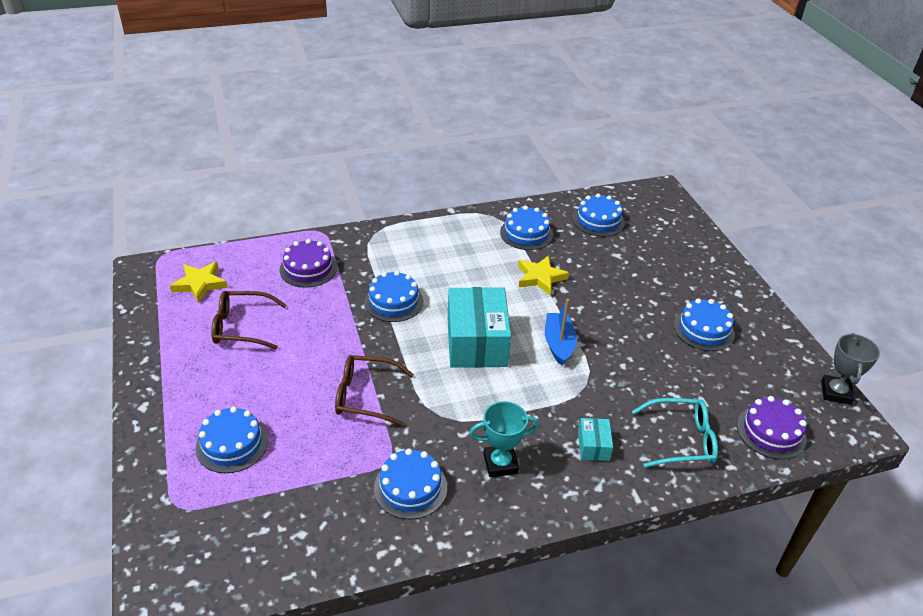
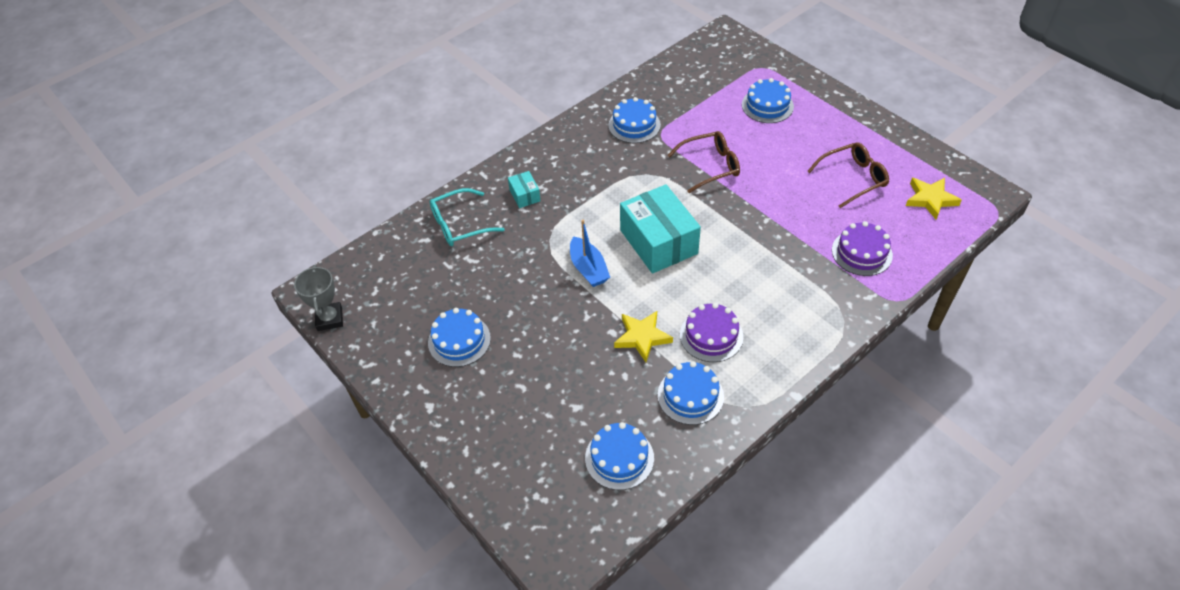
camera: 160 degrees right, 10 degrees up
blue cake [364,271,423,322] -> none
turquoise trophy [469,401,539,477] -> none
purple cake [737,396,807,459] -> purple cake moved to [680,303,743,362]

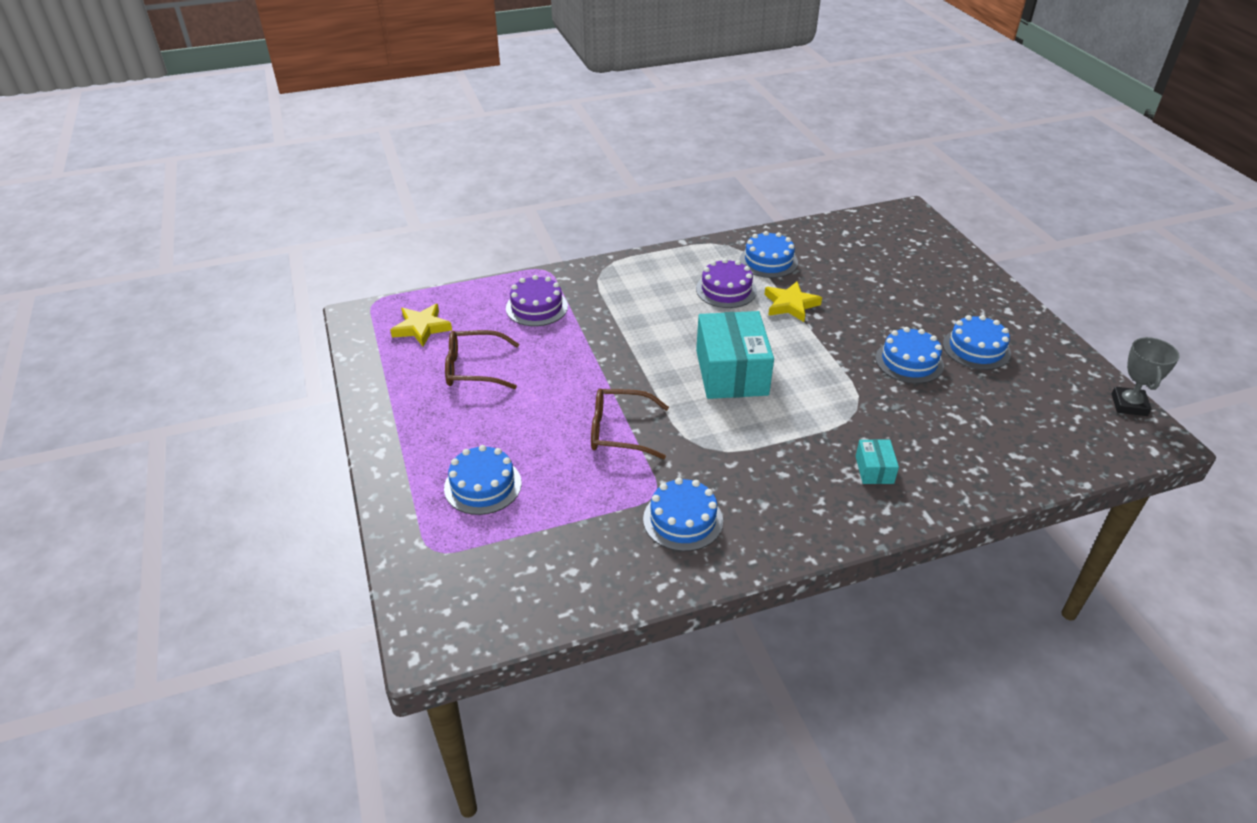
camera: 160 degrees left, 10 degrees down
turquoise glasses [430,188,505,246] -> none
blue boat [570,220,610,287] -> none
blue cake [585,422,654,490] -> blue cake moved to [876,327,944,384]

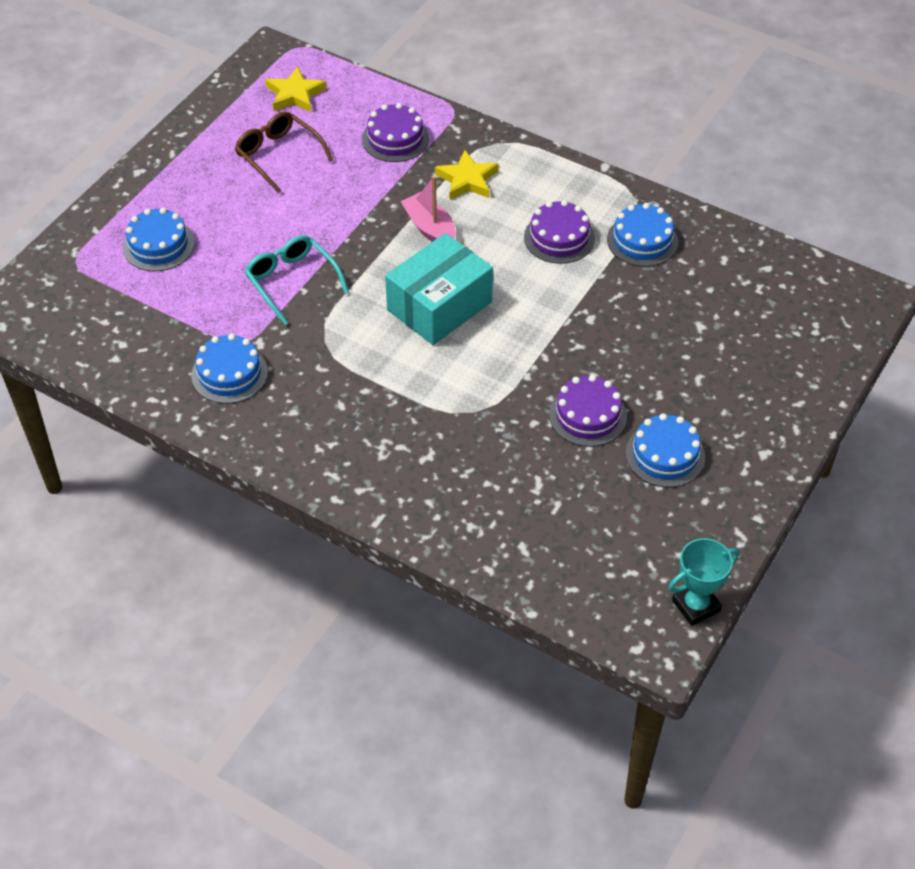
camera: 50 degrees right, 10 degrees up
brown glasses [591,389,669,459] -> turquoise glasses [245,235,349,325]
yellow star [764,281,822,322] -> yellow star moved to [435,150,499,200]
turquoise box [855,439,899,484] -> none
blue cake [876,327,944,384] -> purple cake [549,375,627,447]
grey trophy [1112,337,1180,416] -> turquoise trophy [668,538,739,626]
none -> pink boat [401,176,456,242]

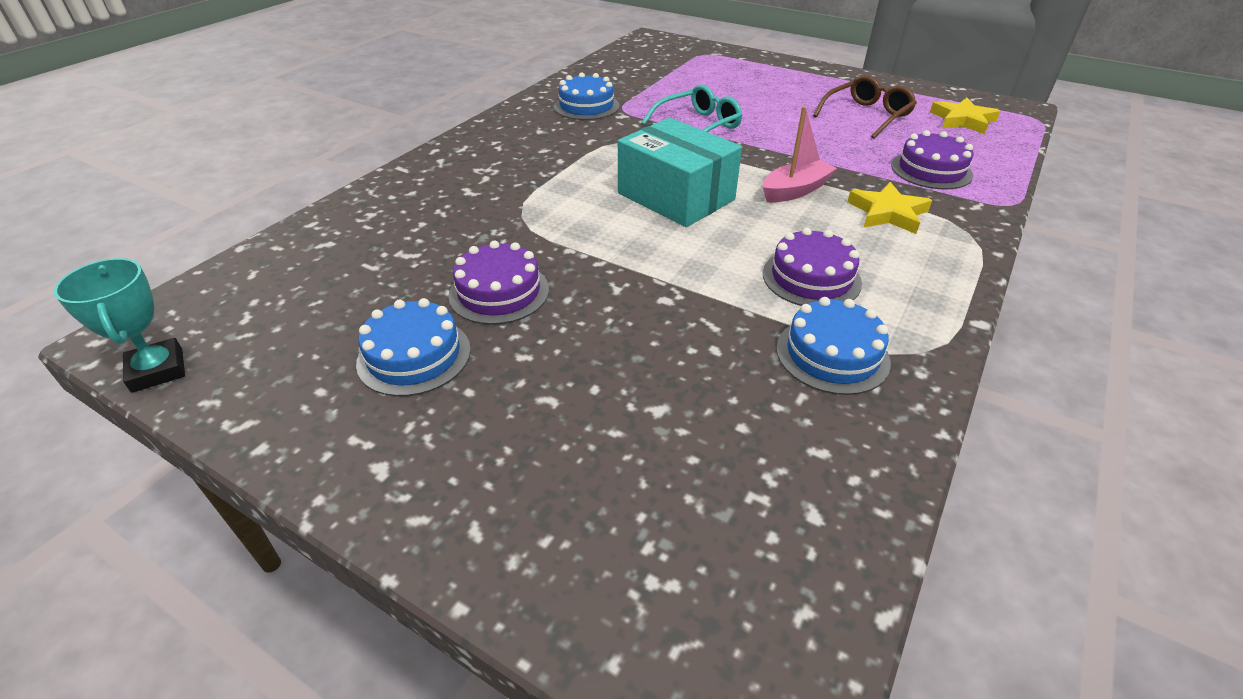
camera: 90 degrees right, 10 degrees down
blue cake [123,208,195,272] -> none

